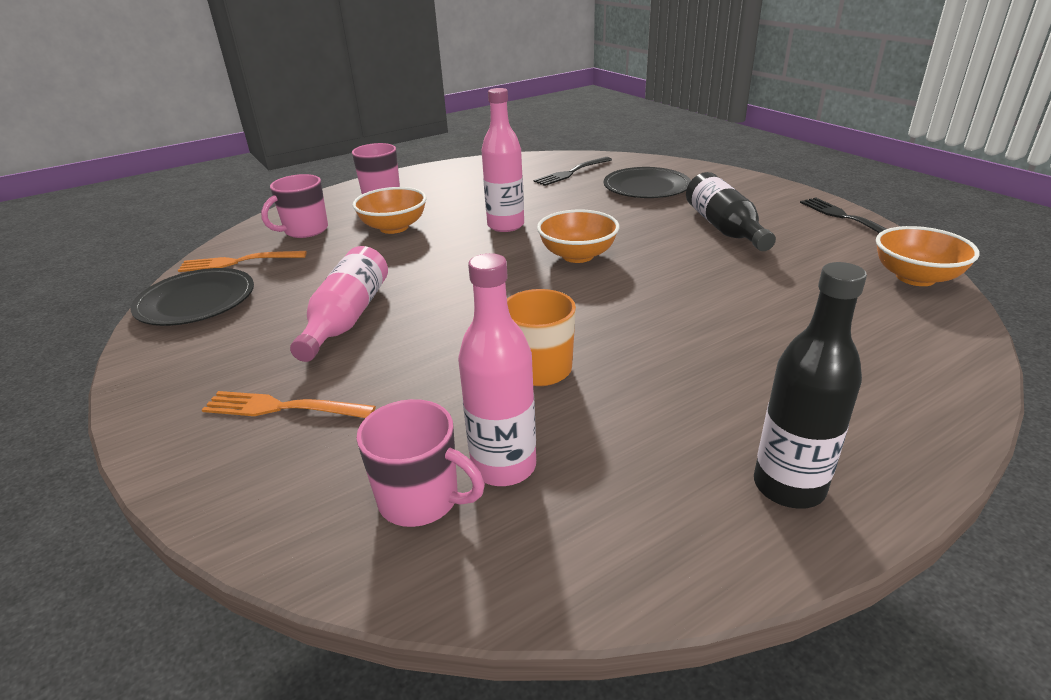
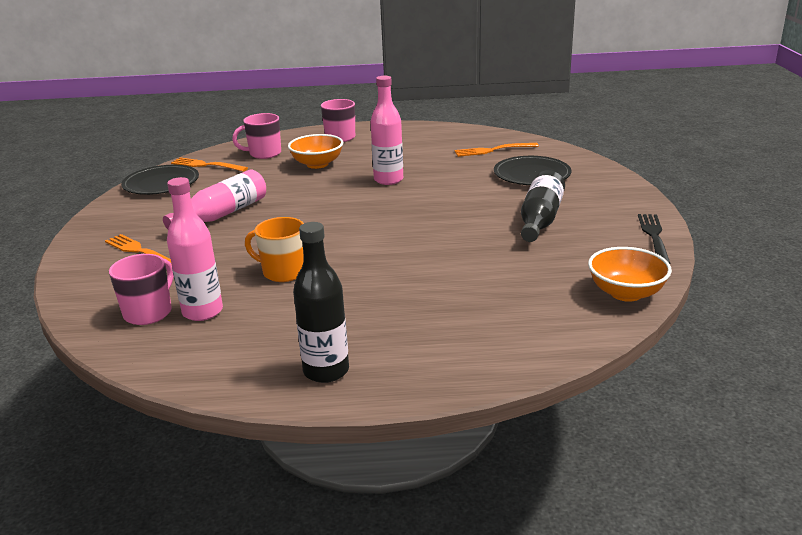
camera: 30 degrees right, 5 degrees down
pink mug [356,399,485,527] -> pink mug turned 120 degrees counterclockwise [109,254,174,325]
black fork [533,157,612,186] -> orange fork [454,143,539,157]
orange bowl [537,210,619,263] -> none

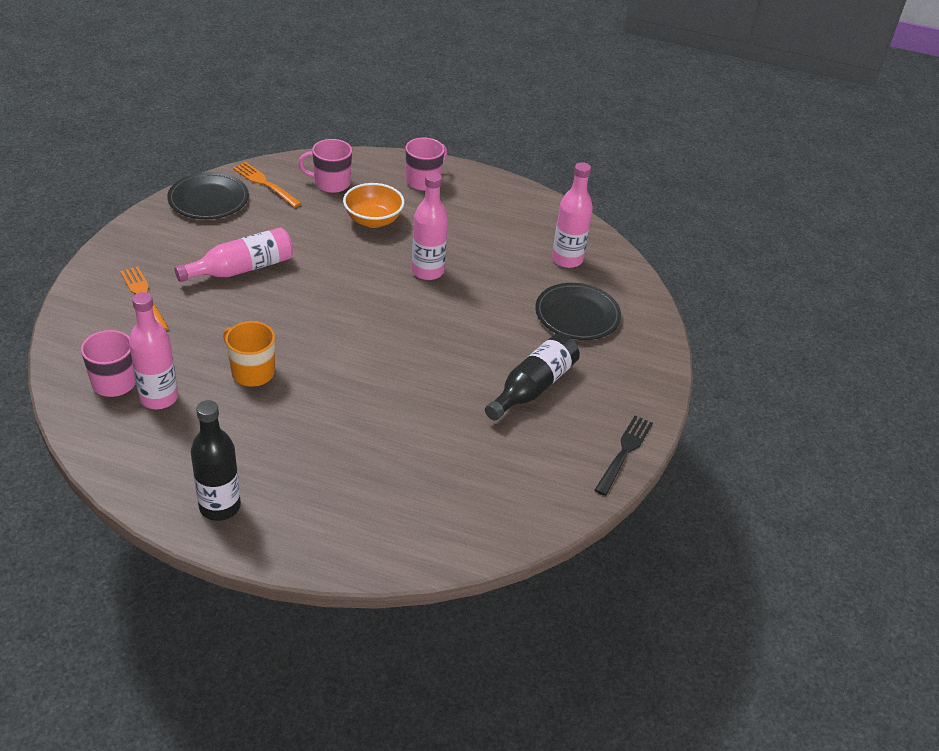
camera: 15 degrees right, 15 degrees up
orange fork [454,143,539,157] -> pink bottle [552,162,593,268]
orange bowl [588,247,672,302] -> none

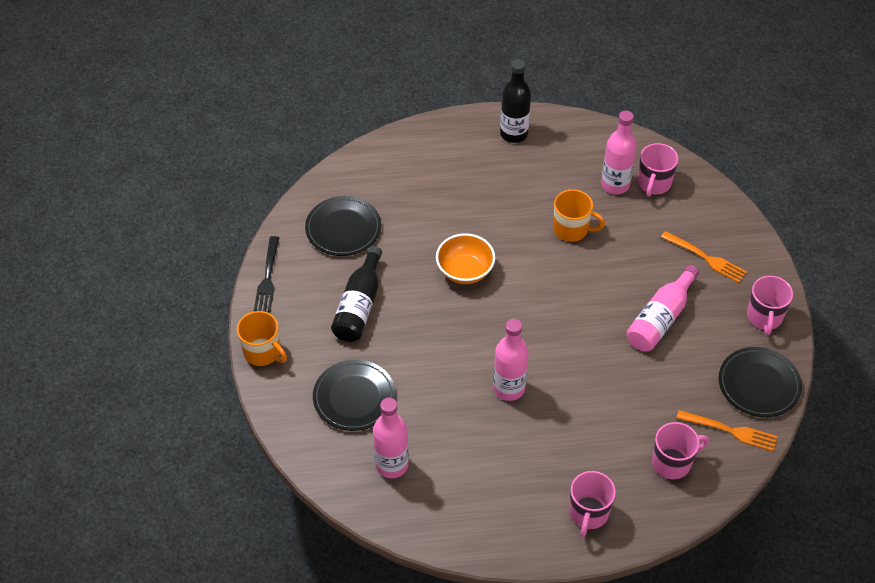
camera: 160 degrees right, 10 degrees up
orange bowl [343,183,405,228] -> orange bowl moved to [436,233,495,284]
none -> orange mug [237,311,287,366]
none -> black plate [305,196,381,256]
none -> pink mug [747,276,793,335]

